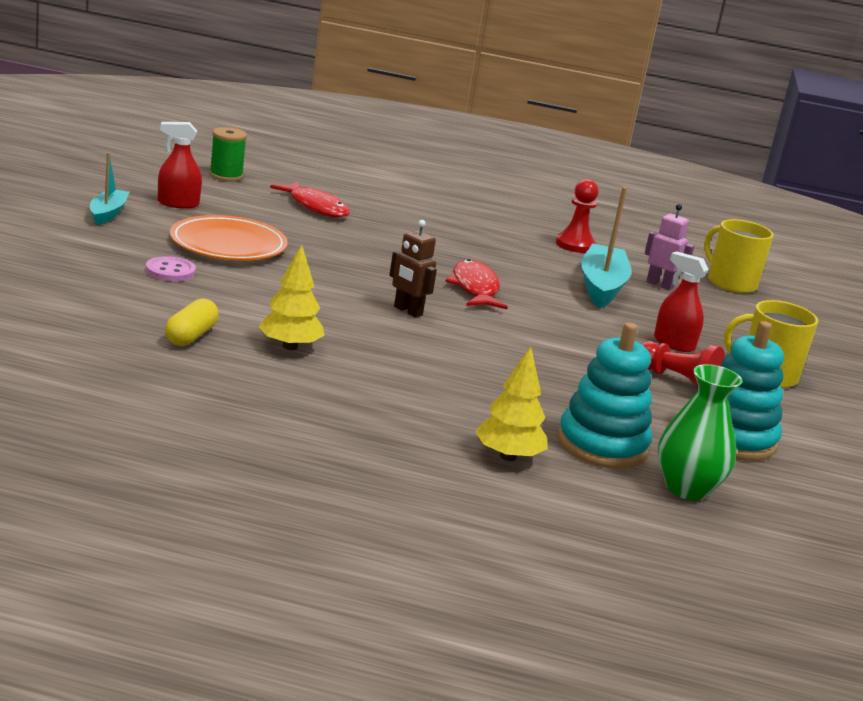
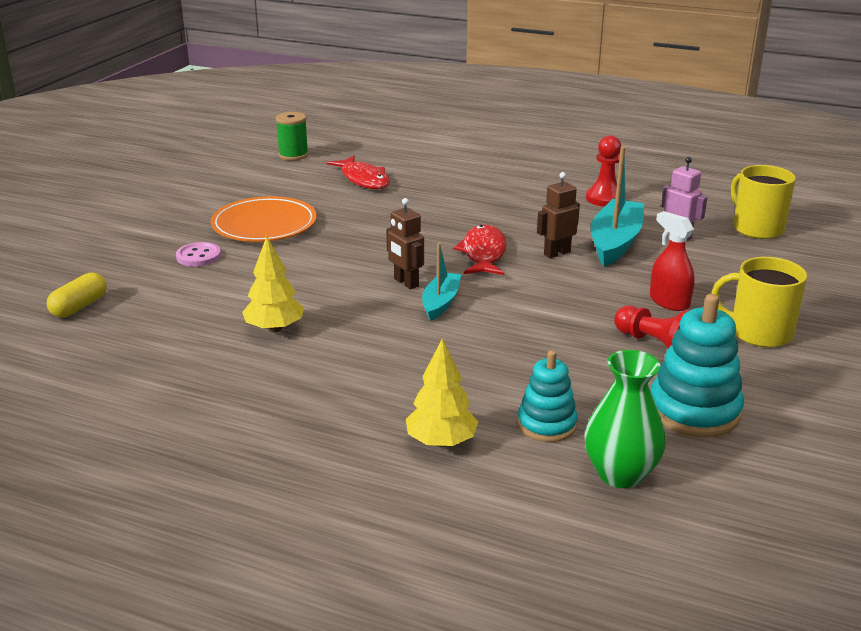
camera: 15 degrees right, 5 degrees up
turquoise boat [90,152,130,225] -> turquoise boat moved to [422,243,462,321]
red spray bottle [158,122,202,209] -> none
yellow capsule [165,298,219,346] -> yellow capsule moved to [47,272,107,318]
turquoise stacking toy [557,323,652,468] -> turquoise stacking toy [517,350,578,442], size x0.64
none -> brown robot [537,172,580,258]

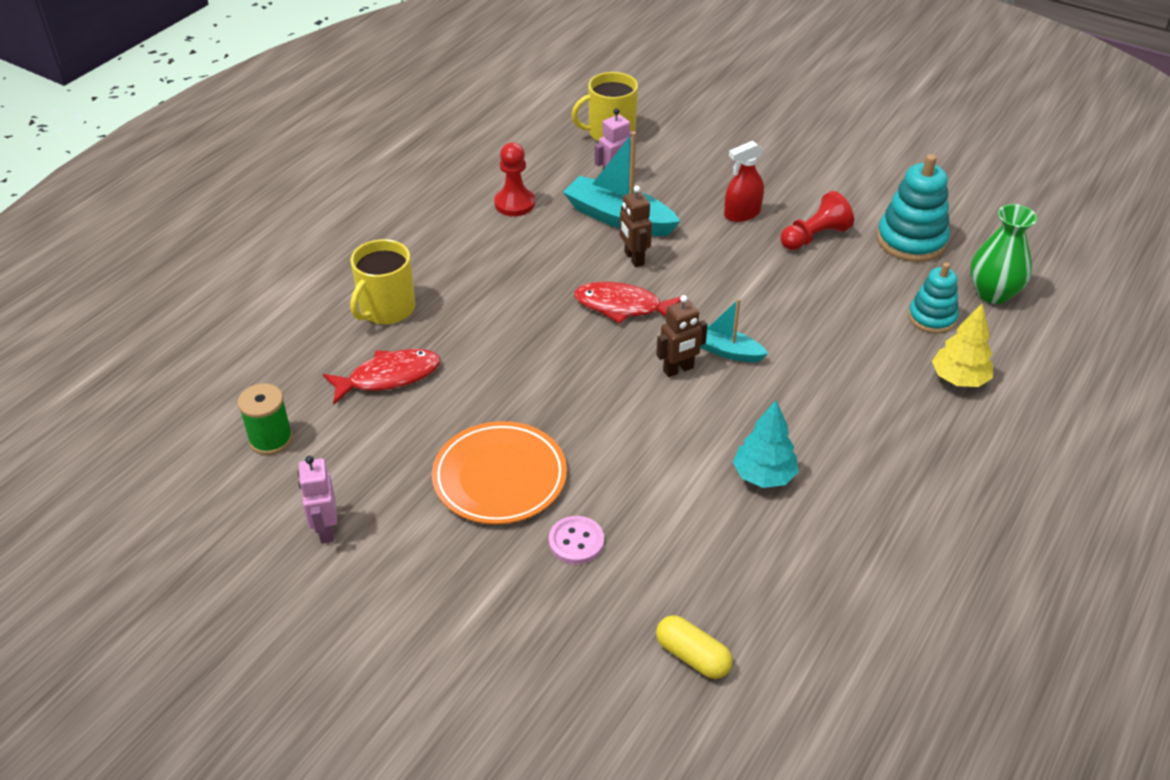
camera: 80 degrees left, 15 degrees up
yellow tree [242,236,304,332] -> turquoise tree [733,400,799,488]
yellow mug [711,257,807,348] -> yellow mug moved to [350,239,415,324]
none -> pink robot [298,456,337,544]

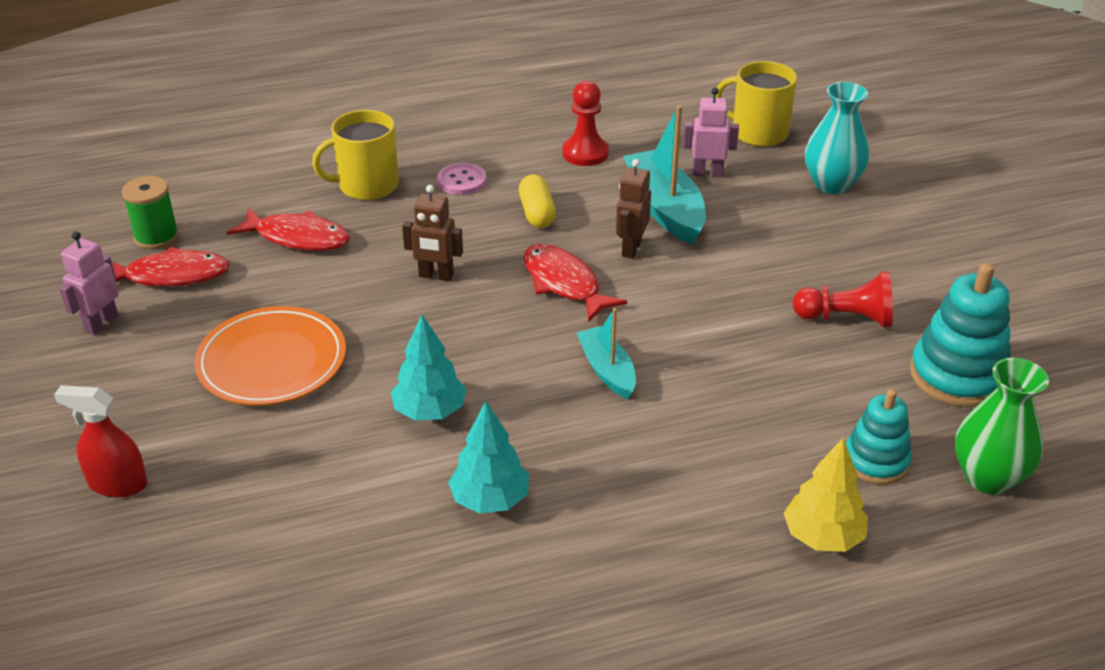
camera: 40 degrees right, 5 degrees down
pink button [549,516,604,564] -> pink button moved to [437,163,487,195]
brown robot [656,295,708,377] -> brown robot moved to [402,185,463,281]
yellow capsule [656,615,733,679] -> yellow capsule moved to [519,174,556,228]
red spray bottle [724,141,764,222] -> red spray bottle moved to [54,385,147,497]
none -> red fish [112,247,230,287]
none -> turquoise tree [391,315,467,421]
none -> turquoise vase [805,82,869,194]

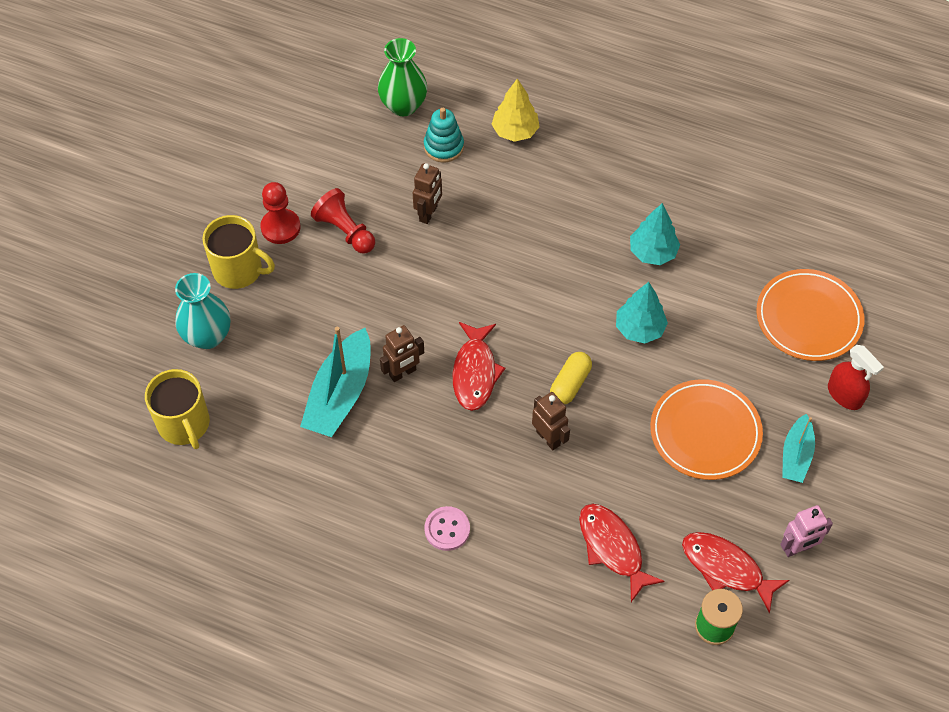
camera: 140 degrees left, 20 degrees up
yellow mug [312,110,399,200] -> yellow mug moved to [202,215,275,289]
yellow capsule [519,174,556,228] -> yellow capsule moved to [550,352,592,404]
red pawn [562,81,609,166] -> red pawn moved to [260,182,301,244]
turquoise boat [577,308,636,399] -> turquoise boat moved to [782,414,815,483]
pink robot [683,87,739,177] -> none
turquoise stacking toy [910,263,1011,407] -> none
none -> brown robot [413,163,442,224]
none -> orange plate [756,269,865,361]

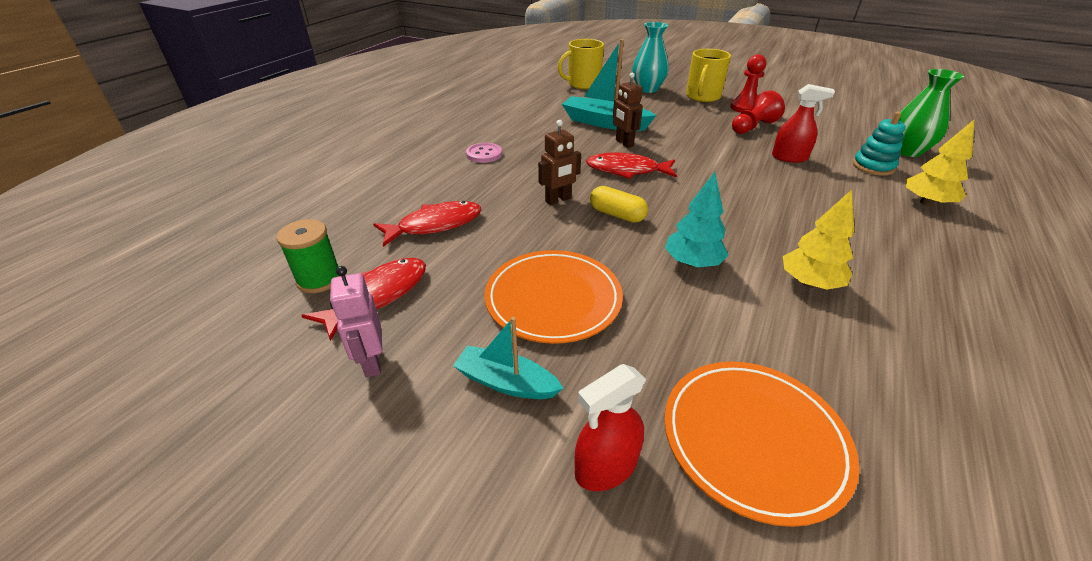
camera: 95 degrees right, 20 degrees down
brown robot [413,163,442,224] -> red spray bottle [772,84,835,163]
turquoise tree [630,203,680,265] -> yellow tree [783,190,854,290]

